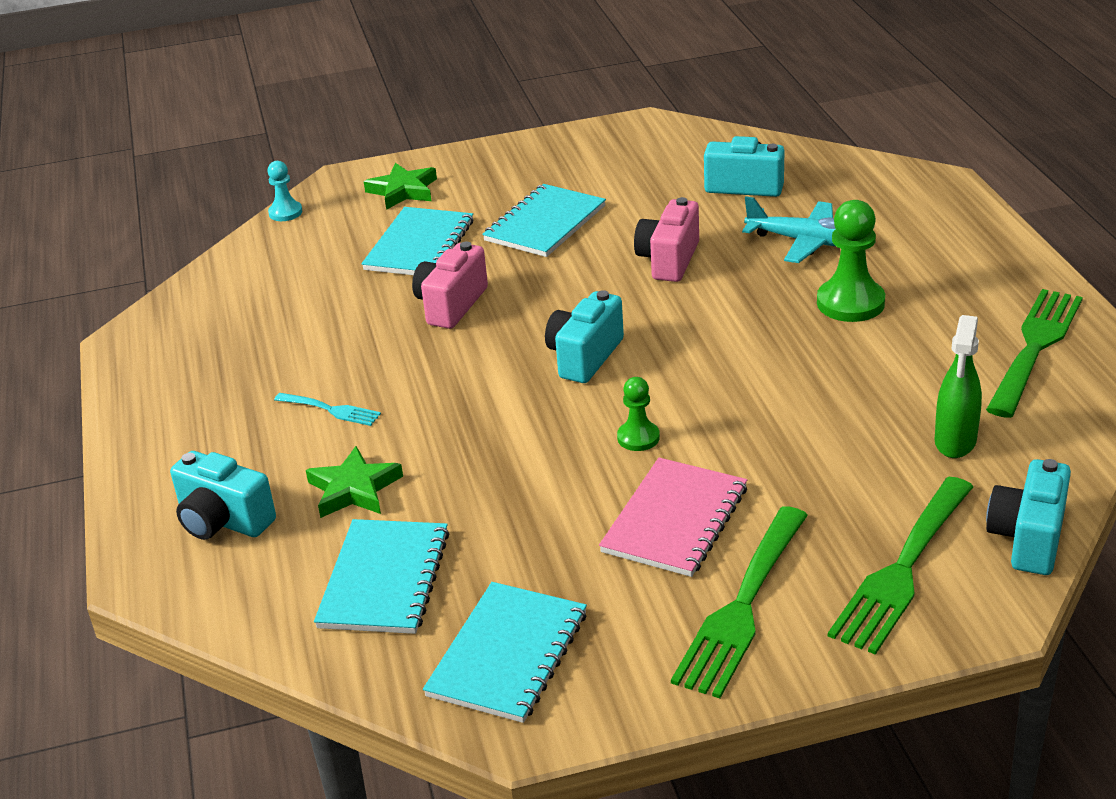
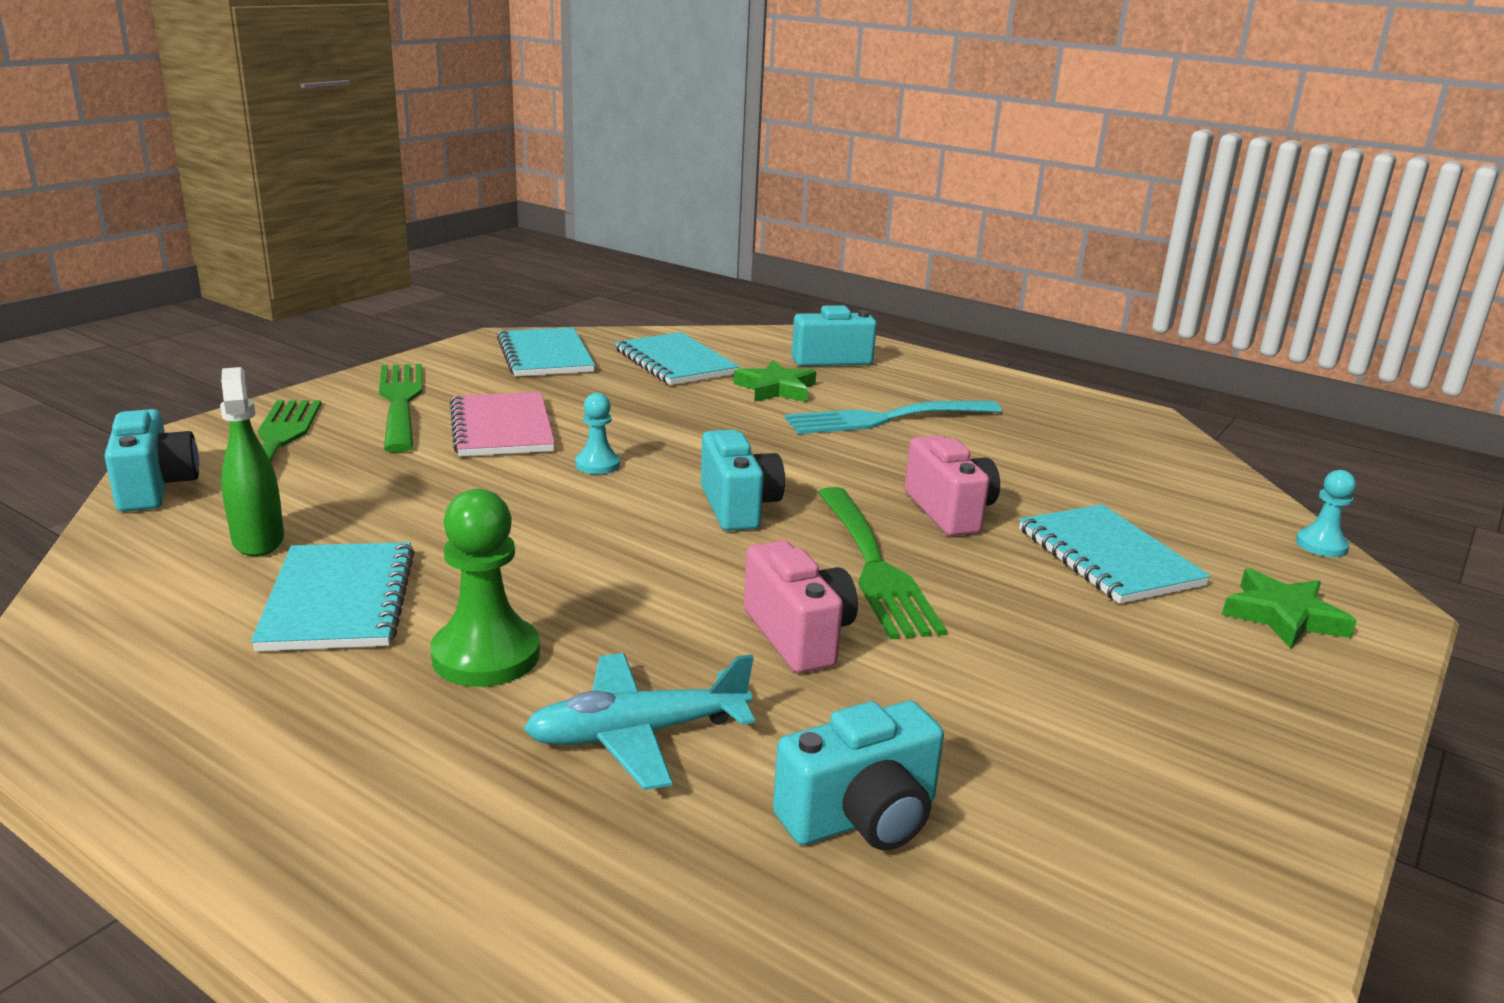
camera: 135 degrees right, 10 degrees down
turquoise fork [274,393,381,426] -> turquoise fork [785,401,1002,434], size x2.00
turquoise notebook [482,184,606,257] -> turquoise notebook moved to [251,542,415,651]
green pawn [617,377,660,451] -> turquoise pawn [575,393,620,474]
green fork [986,289,1083,418] -> green fork moved to [818,487,947,639]

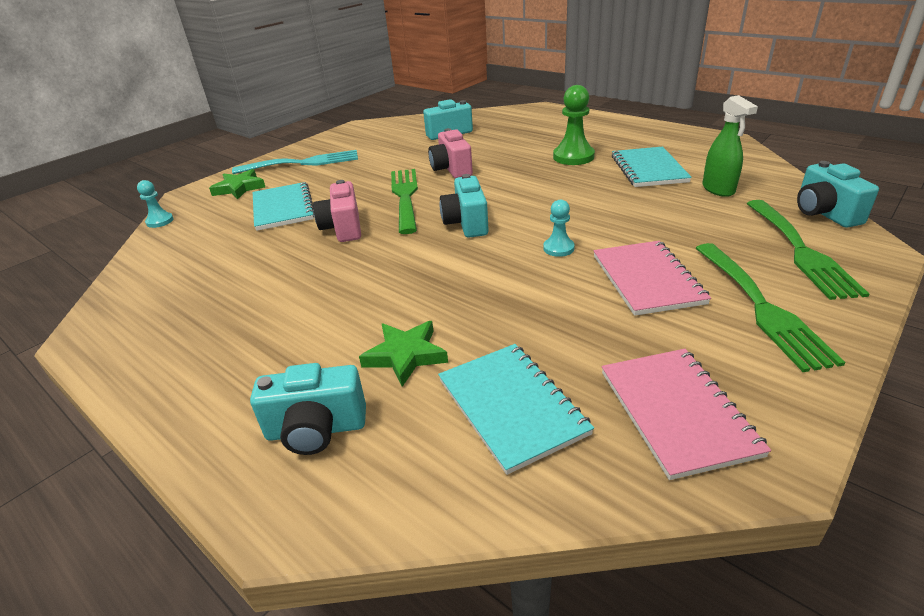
camera: 170 degrees left, 10 degrees up
turquoise notebook [497,327,595,377] -> pink notebook [602,349,771,480]
turquoise plane [523,653,755,790] -> none
turquoise fork [785,401,1002,434] -> turquoise fork moved to [232,150,358,174]

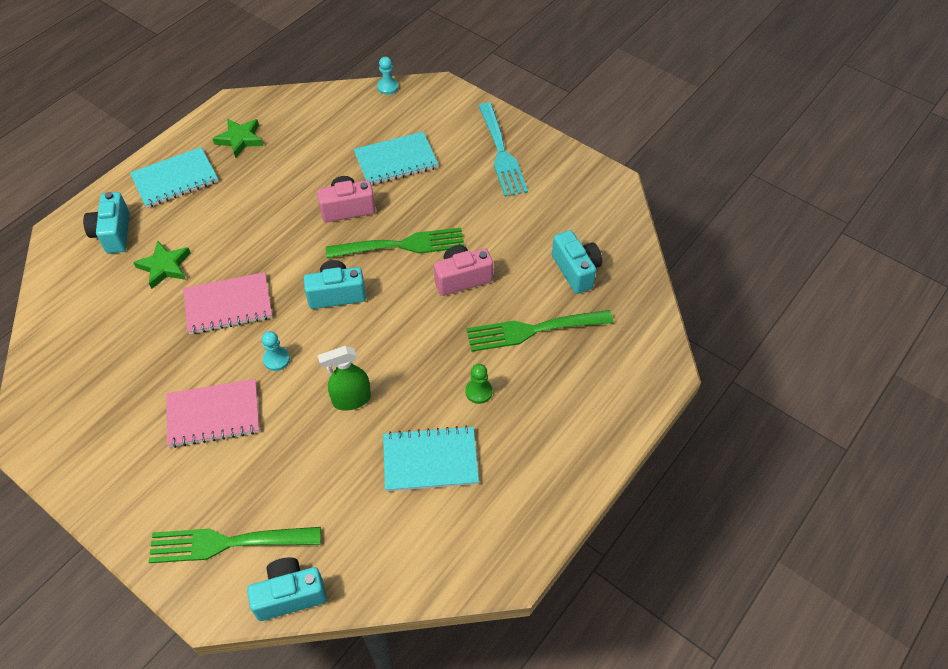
camera: 85 degrees right, 20 degrees up
green star [209,169,265,199] -> green star moved to [212,118,263,158]
turquoise notebook [438,344,594,475] -> turquoise notebook moved to [130,147,218,208]
green pawn [553,85,595,165] -> green pawn [466,364,492,404], size x0.57
pink notebook [602,349,771,480] -> pink notebook moved to [183,272,272,334]
green fork [696,243,846,372] -> green fork moved to [466,310,613,352]
green spray bottle [702,95,758,197] -> green spray bottle moved to [318,346,371,411]

